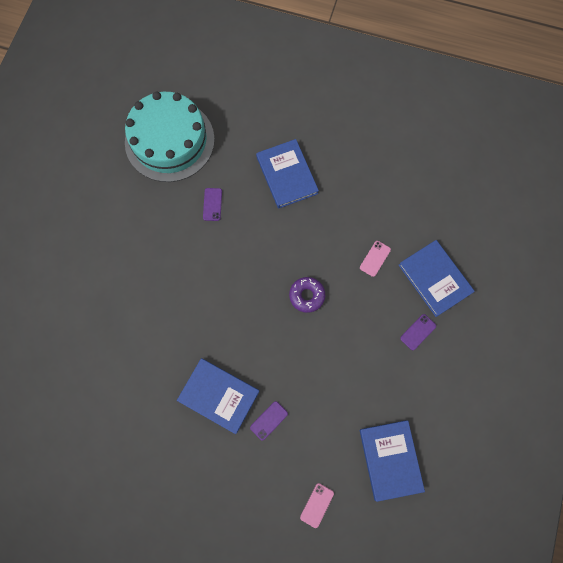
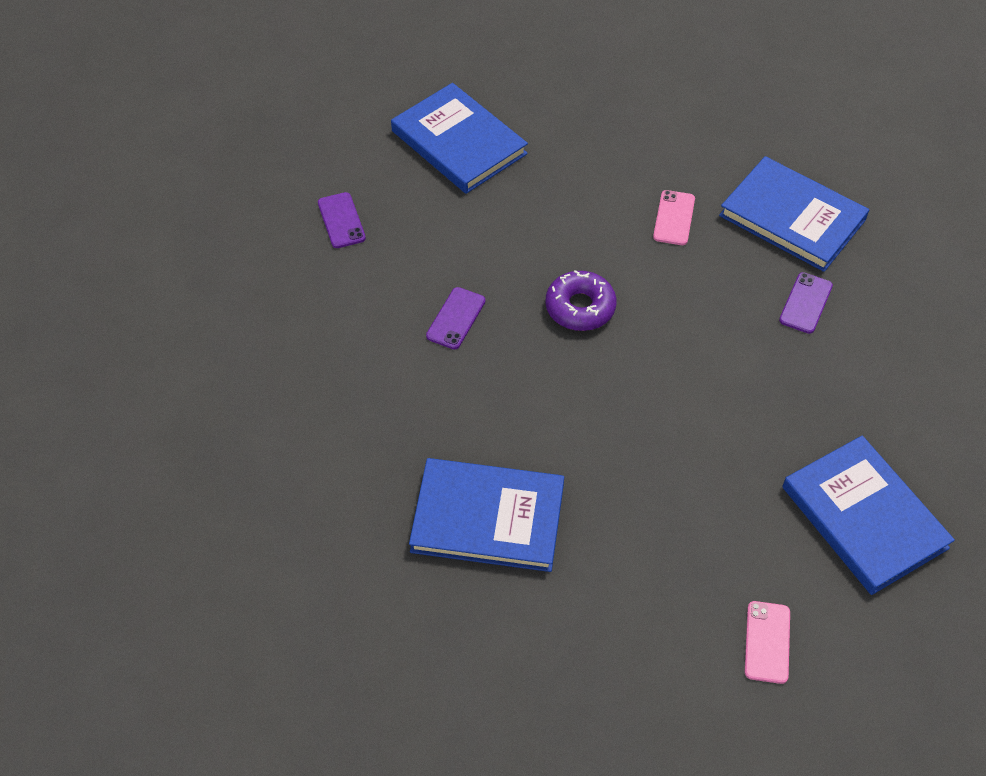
camera: 20 degrees left, 20 degrees down
turquoise cake [125,92,215,182] -> none
purple phone [250,401,288,441] -> purple phone moved to [426,287,486,349]

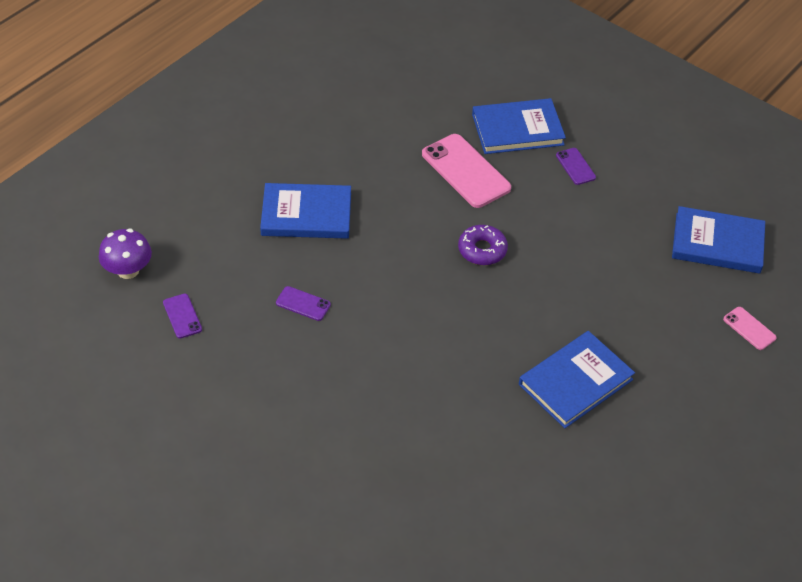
camera: 50 degrees left, 5 degrees down
purple phone [426,287,486,349] -> purple phone moved to [163,294,202,338]
pink phone [653,190,695,245] -> pink phone [422,134,511,208], size x2.01
none -> purple mushroom [99,229,152,279]

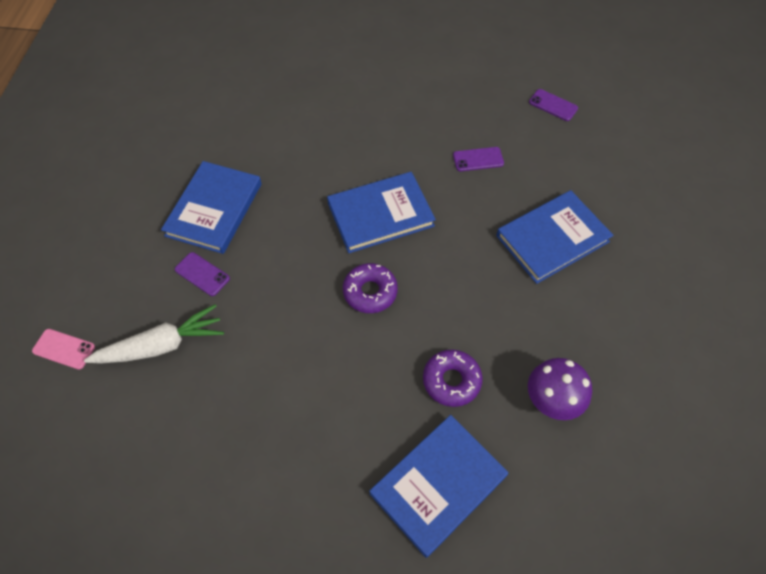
camera: 150 degrees right, 10 degrees up
purple mushroom [99,229,152,279] -> purple mushroom moved to [528,358,592,420]
pink phone [422,134,511,208] -> purple donut [423,350,483,407]
purple phone [556,148,596,185] -> purple phone moved to [175,252,230,296]
blue book [672,206,765,273] -> blue book moved to [327,172,436,253]
none -> white carrot [84,304,224,364]

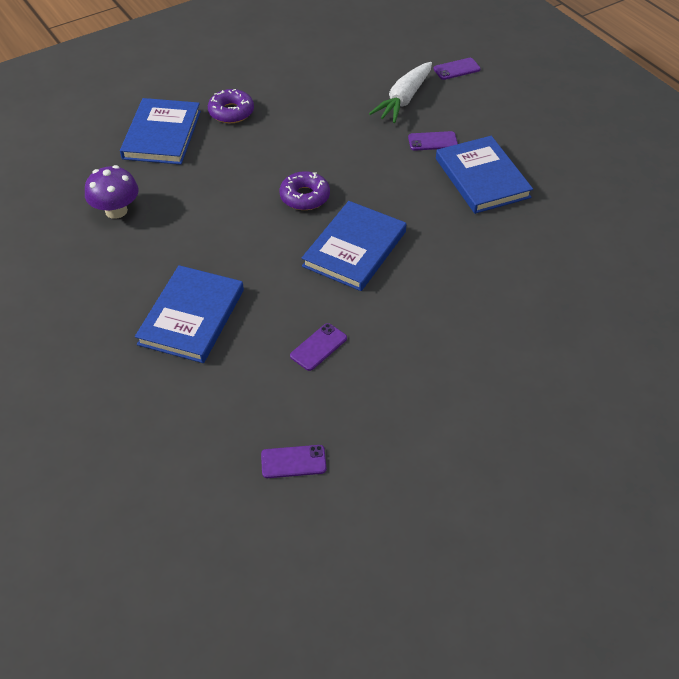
camera: 140 degrees right, 10 degrees down
pink phone [32,329,95,370] -> purple phone [434,58,481,80]
purple donut [423,350,483,407] -> purple donut moved to [208,89,254,123]

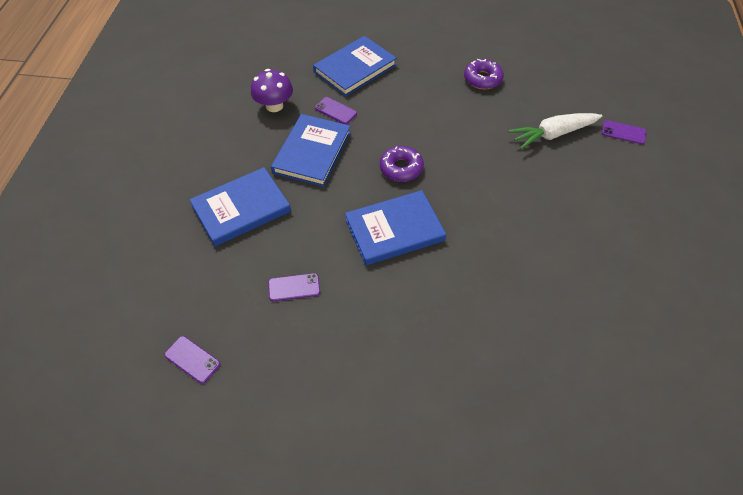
camera: 40 degrees right, 5 degrees up
purple donut [208,89,254,123] -> purple donut moved to [464,59,504,89]
purple phone [408,131,458,151] -> purple phone moved to [315,97,357,124]
blue book [436,136,533,214] -> blue book moved to [271,114,351,187]

